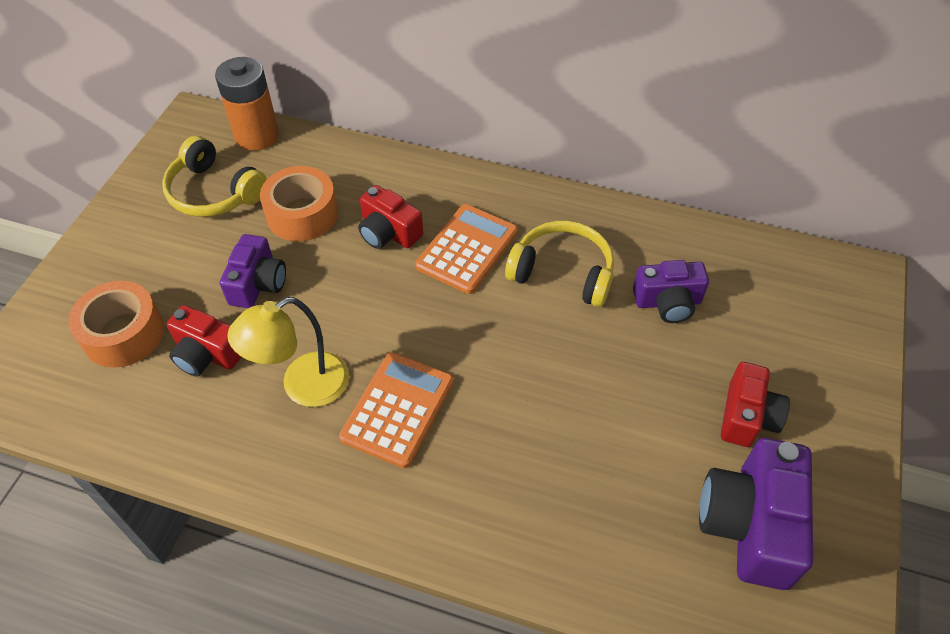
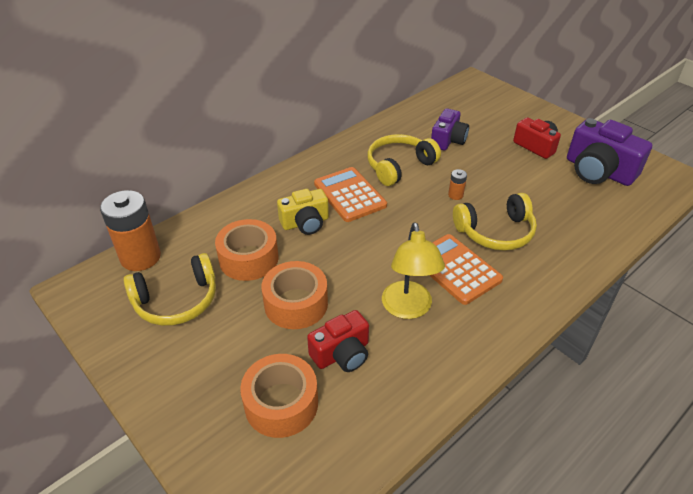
camera: 60 degrees left, 10 degrees down
purple camera [220,234,286,308] -> orange tape [261,261,328,329]
red camera [358,185,423,249] -> yellow camera [277,189,329,235]
none -> orange battery [448,169,467,200]
none -> yellow headphones [453,193,537,251]

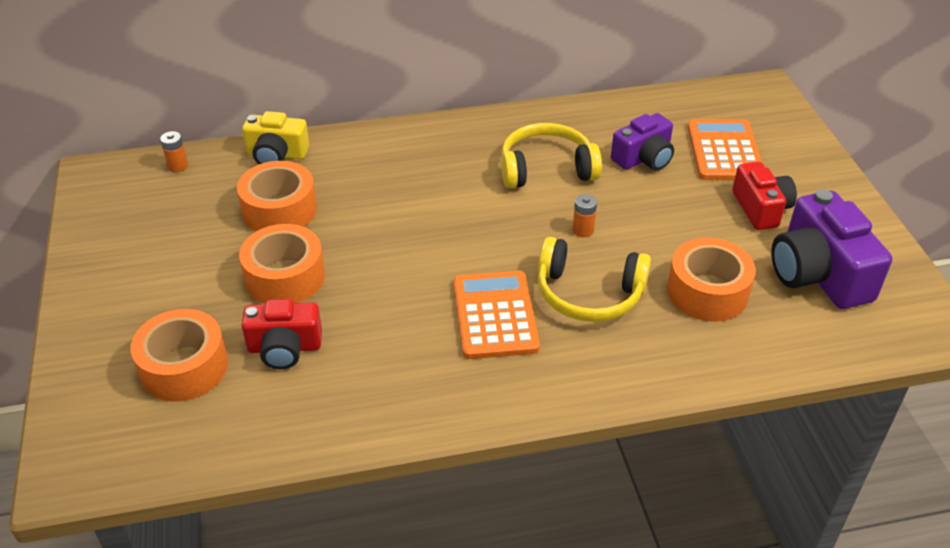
camera: 30 degrees right, 0 degrees up
orange battery [100,190,161,271] -> orange battery [160,131,188,172], size x0.43
yellow headphones [124,253,216,326] -> none
yellow camera [277,189,329,235] -> yellow camera moved to [242,111,309,164]
orange calculator [314,167,387,222] -> orange calculator moved to [688,119,762,180]
yellow lamp [382,222,445,319] -> none
none -> orange tape [667,238,756,321]

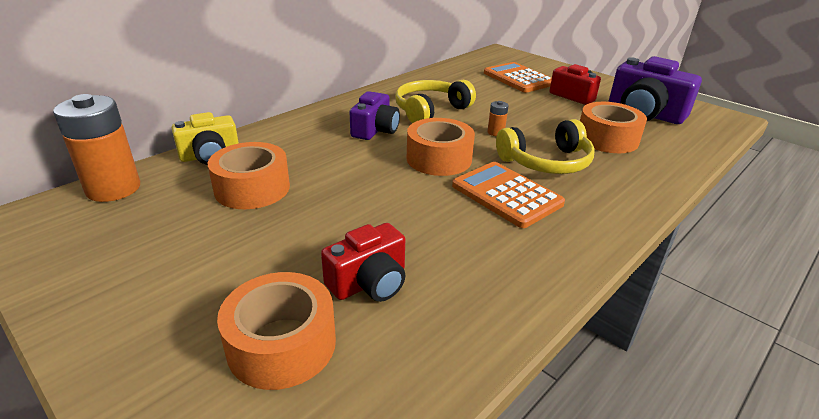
camera: 35 degrees left, 10 degrees down
orange battery [160,131,188,172] -> orange battery [53,94,140,202], size x2.35
orange tape [239,224,325,304] -> orange tape moved to [407,118,475,176]
purple camera [611,113,674,171] -> purple camera moved to [349,91,400,140]

